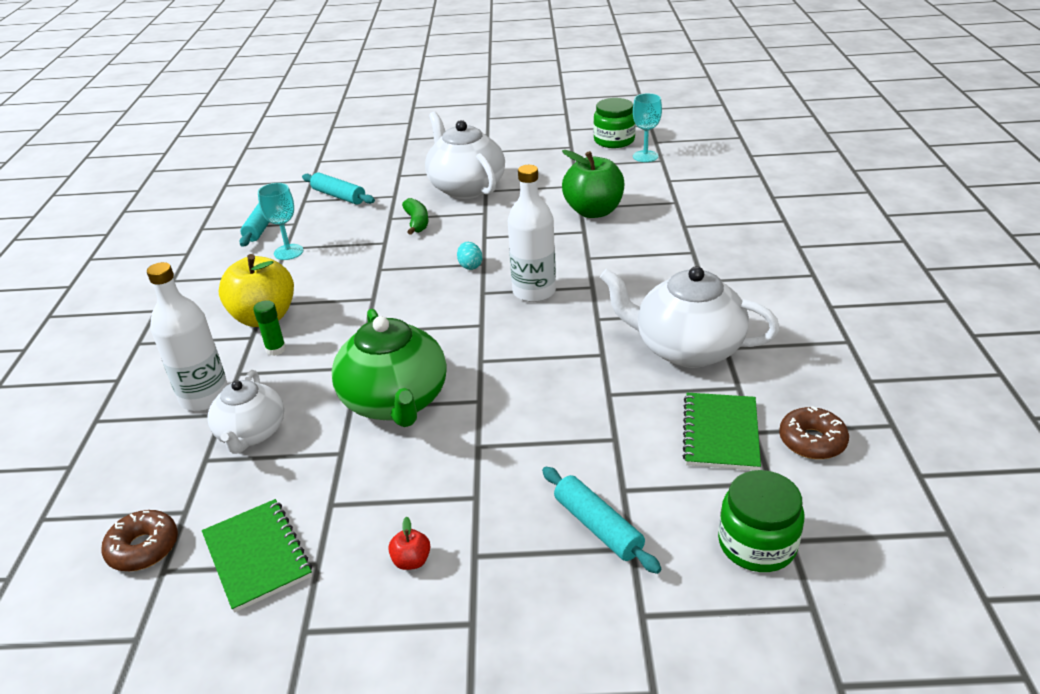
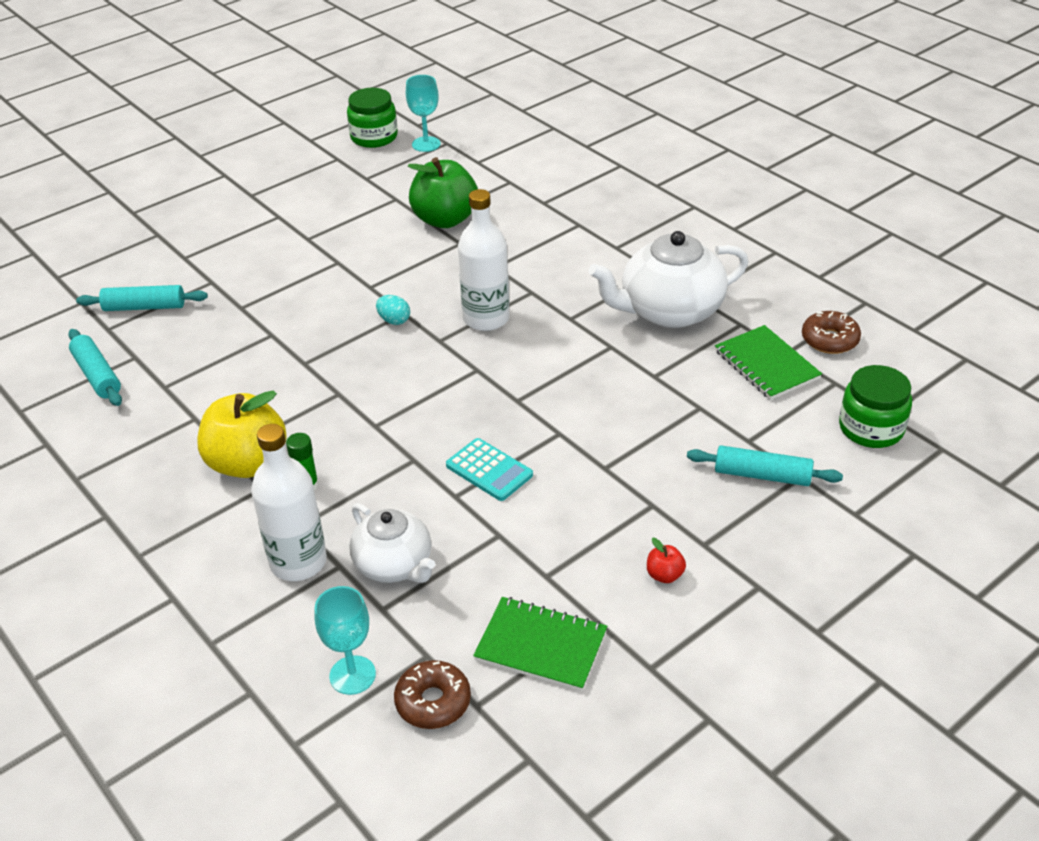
camera: 40 degrees left, 5 degrees up
turquoise goblet [258,183,303,260] -> turquoise goblet moved to [315,586,376,695]
green teapot [332,309,447,427] -> turquoise calculator [446,438,533,501]
green banana [402,198,428,235] -> none
white teapot [425,112,505,199] -> none

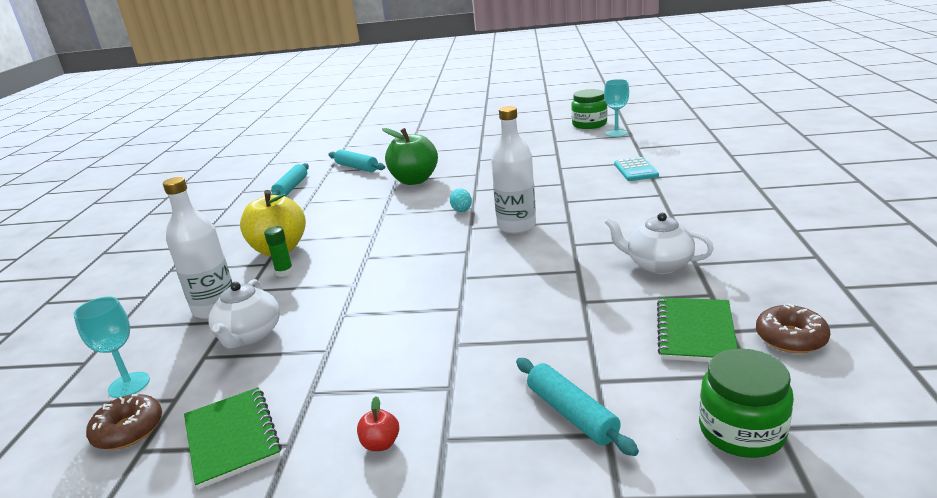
camera: 45 degrees right, 15 degrees down
green apple [408,157,478,228] -> green apple moved to [382,128,438,185]
turquoise calculator [446,438,533,501] -> turquoise calculator moved to [614,157,659,181]
white teapot [589,231,749,328] -> white teapot [604,213,714,274], size x0.63

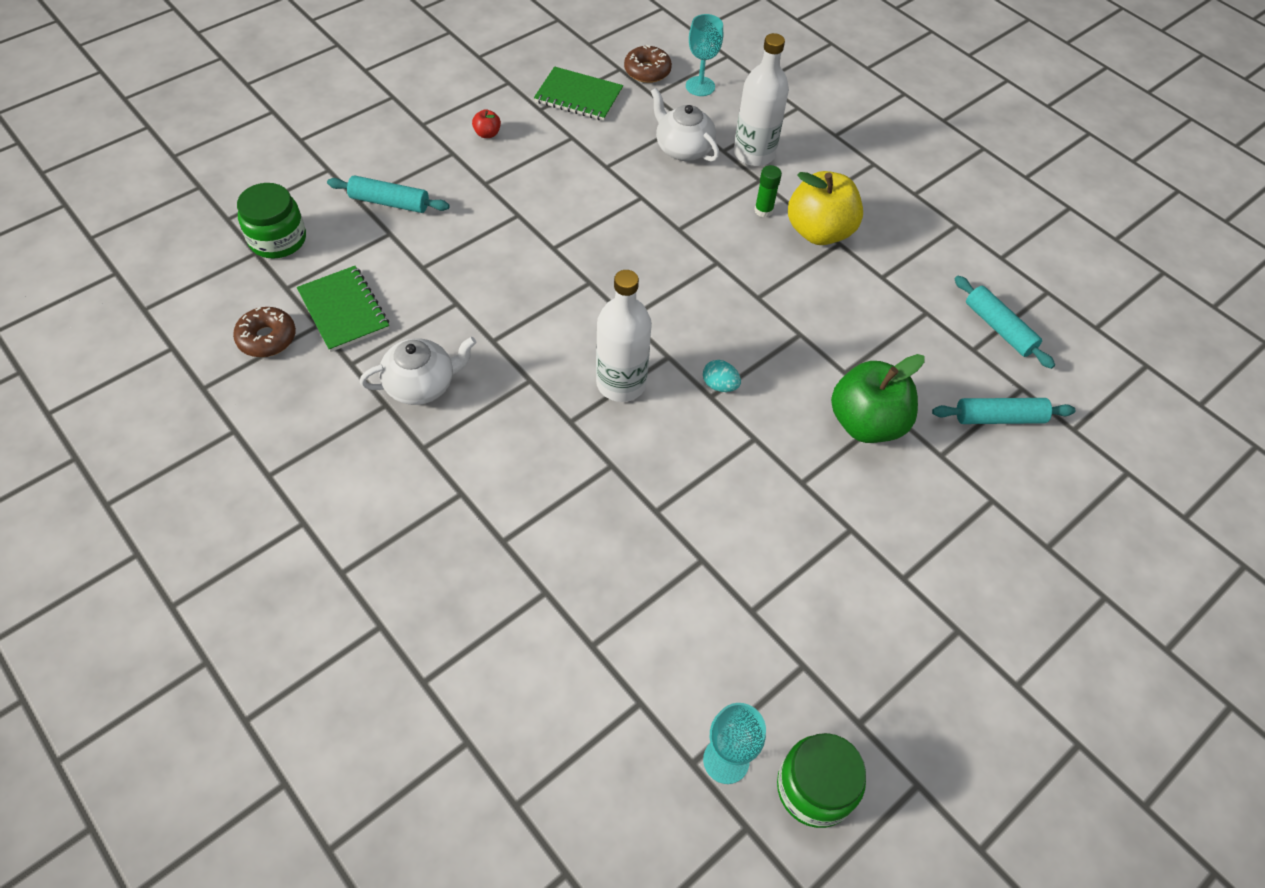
camera: 130 degrees right, 30 degrees up
turquoise calculator [614,157,659,181] -> none

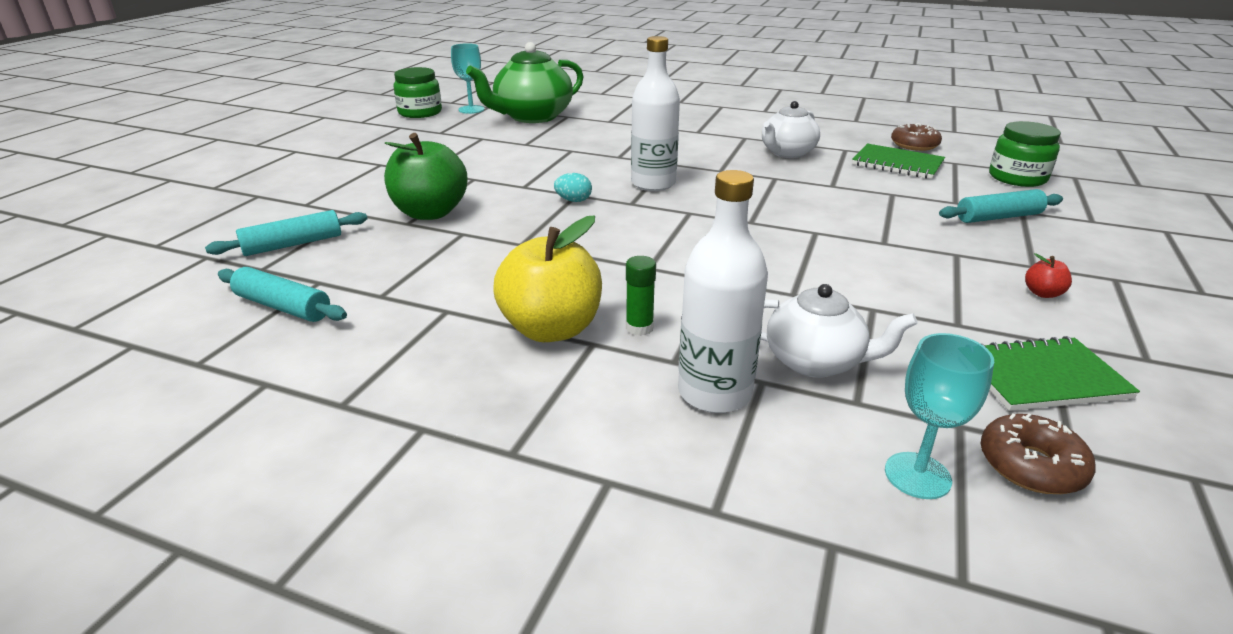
camera: 155 degrees right, 25 degrees down
none -> green teapot [466,42,583,123]

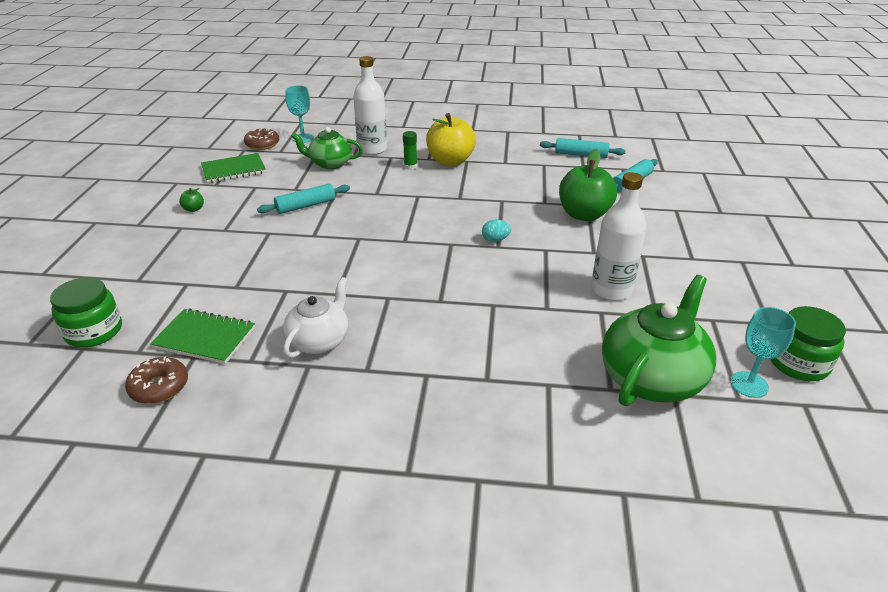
camera: 165 degrees right, 5 degrees up
white bottle [631,36,680,191] -> white bottle moved to [591,172,646,301]
white teapot [761,284,917,378] -> green teapot [291,127,363,169]
turquoise rolling pin [939,189,1063,223] -> turquoise rolling pin moved to [257,184,350,214]
red apple [1025,253,1072,298] -> green apple [179,188,204,212]

